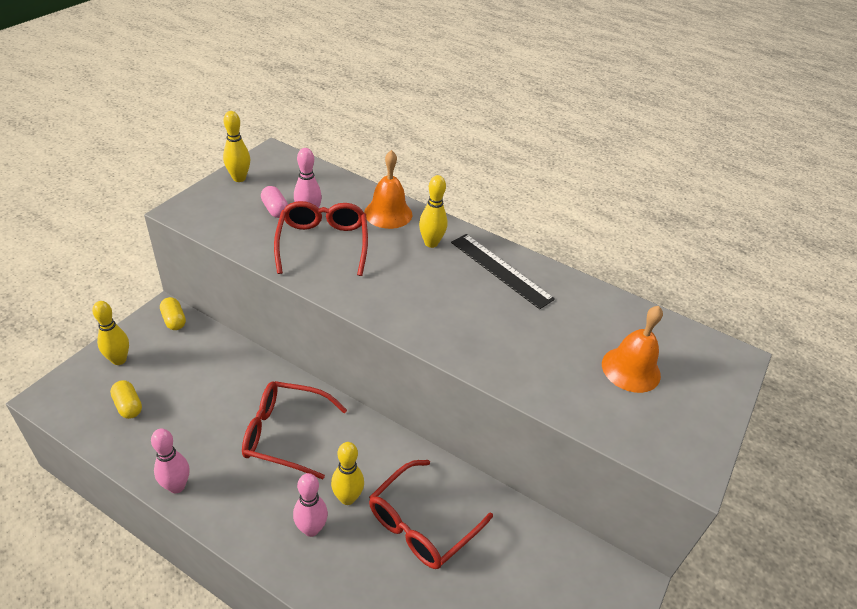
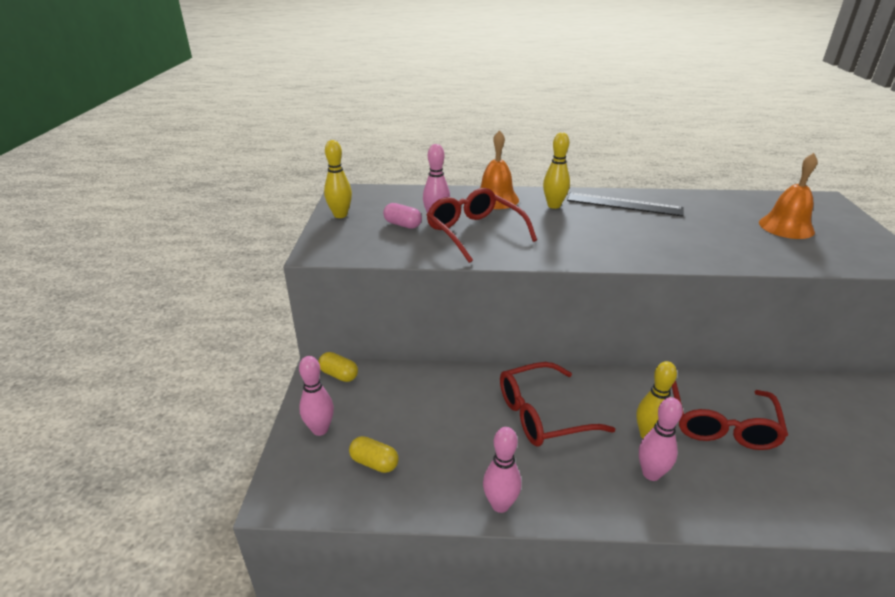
camera: 25 degrees left, 10 degrees down
yellow bowling pin [92,301,129,365] -> pink bowling pin [299,356,334,436]

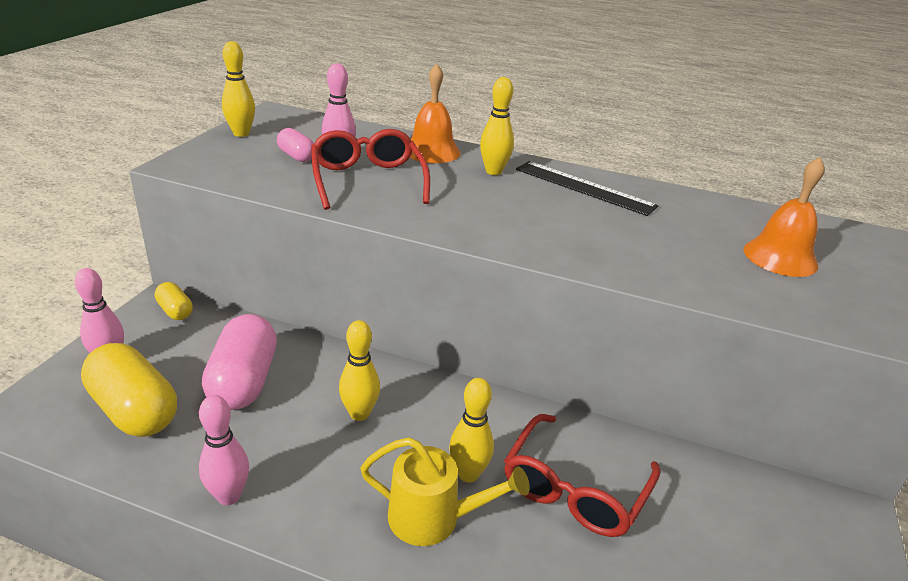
camera: 15 degrees right, 0 degrees up
yellow capsule [349,436,399,473] -> yellow capsule [81,343,177,437], size x1.95
red glasses [500,362,615,447] -> yellow bowling pin [339,320,380,421]
pink bowling pin [639,397,683,481] -> yellow watering can [360,437,530,546]
none -> pink capsule [202,314,277,410]

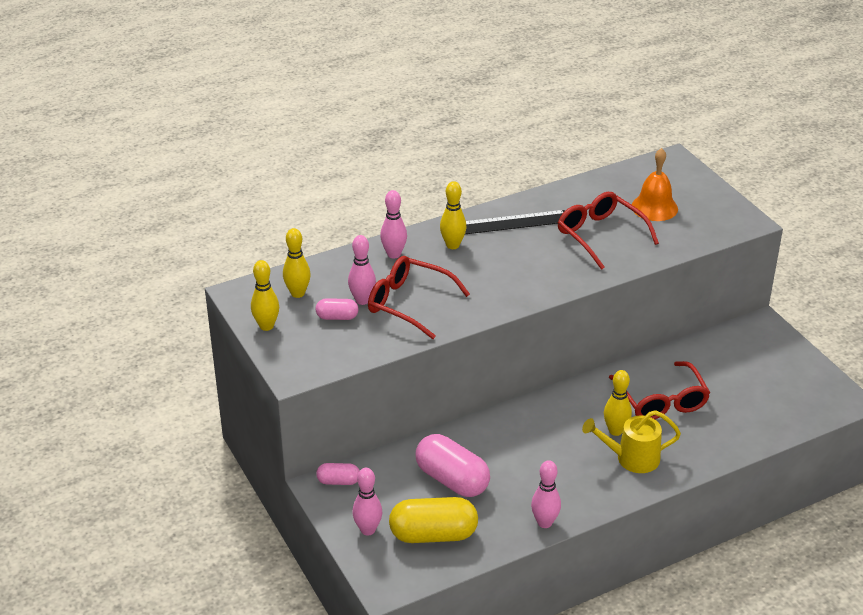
camera: 45 degrees left, 5 degrees up
yellow capsule [155,282,193,320] -> pink capsule [316,463,360,485]
yellow bowling pin [339,320,380,421] -> yellow bowling pin moved to [283,228,311,298]
yellow watering can [360,437,530,546] -> yellow watering can turned 150 degrees counterclockwise [582,410,681,473]
orange bell [409,64,460,163] -> pink bowling pin [380,190,407,259]
none -> red glasses [558,192,659,270]

